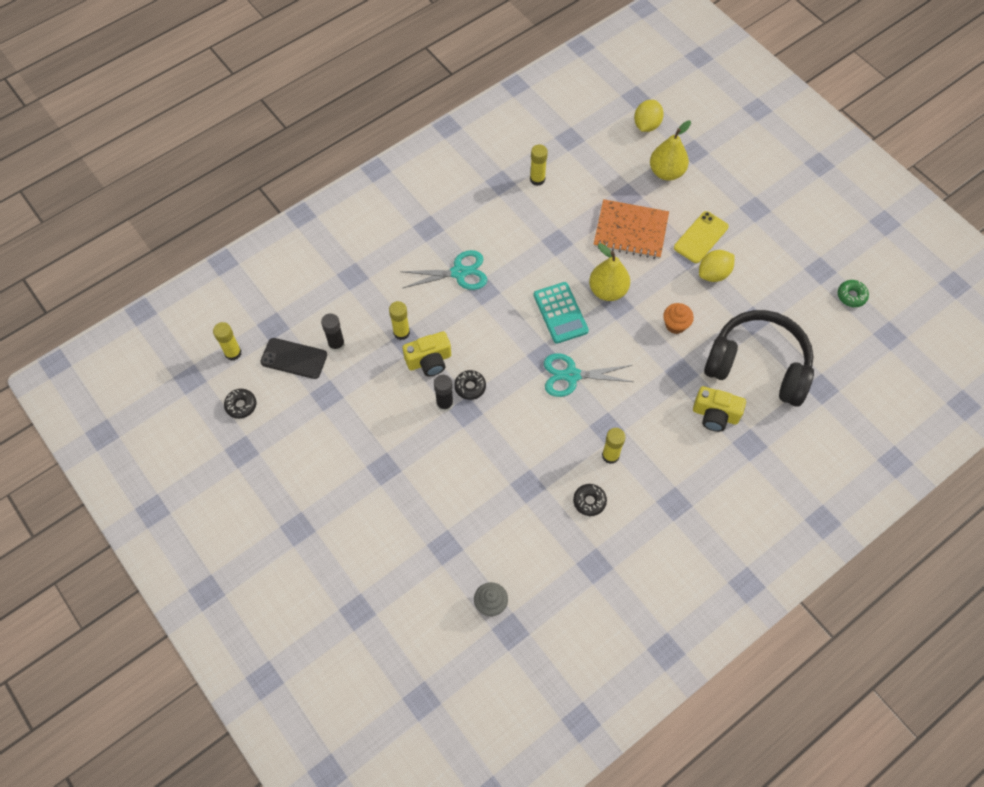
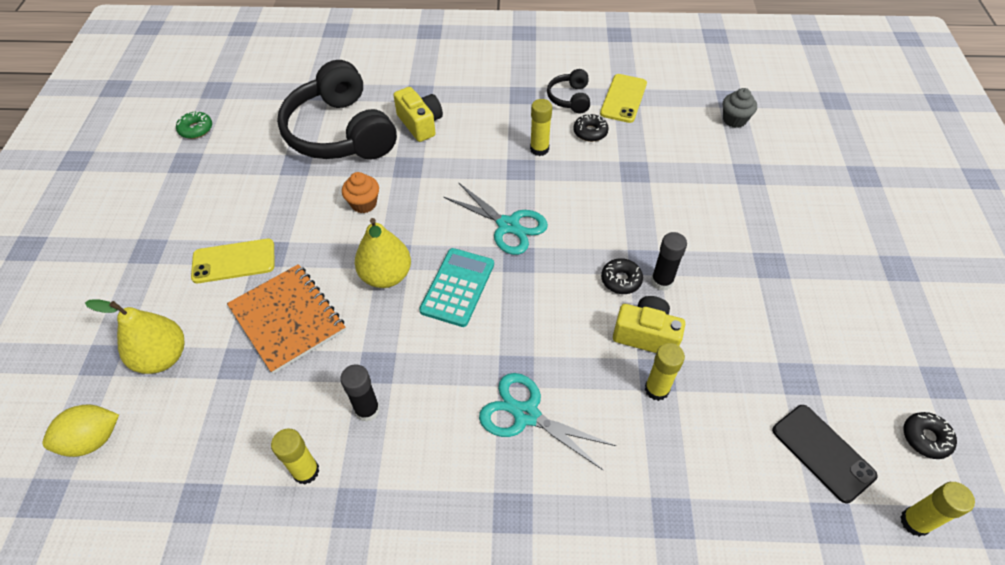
camera: 140 degrees left, 10 degrees down
black glue stick [321,313,345,352] -> black glue stick moved to [340,364,380,422]
yellow lemon [699,250,735,282] -> none
none -> black headphones [547,69,590,114]
none -> yellow phone [600,74,647,123]

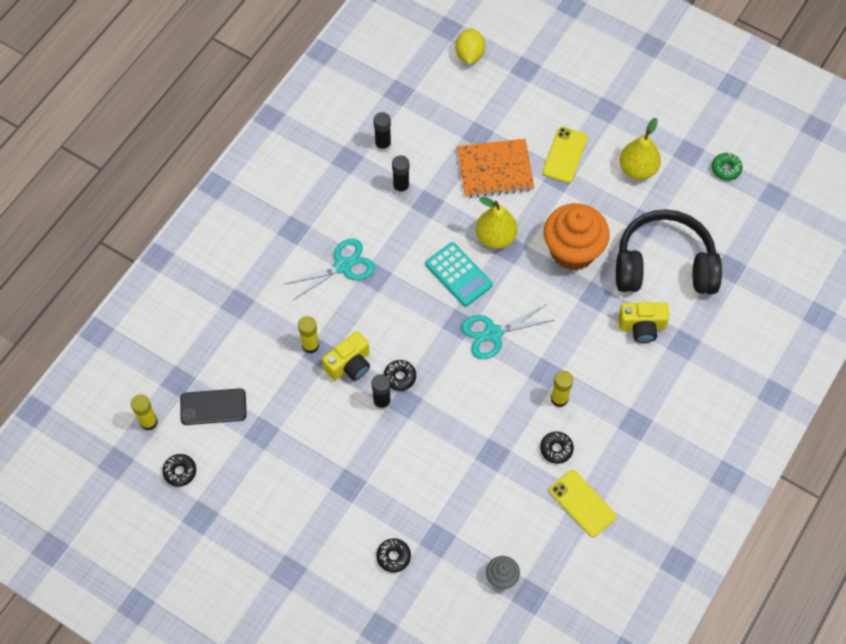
camera: 120 degrees right, 10 degrees up
yellow pear [85,299,185,374] -> yellow pear moved to [620,118,661,180]
yellow glue stick [271,429,319,484] -> black glue stick [373,112,391,152]
orange cupcake [342,172,379,213] -> orange cupcake [544,203,610,270], size x2.13
black headphones [547,69,590,114] -> none
none -> black donut [376,538,411,573]

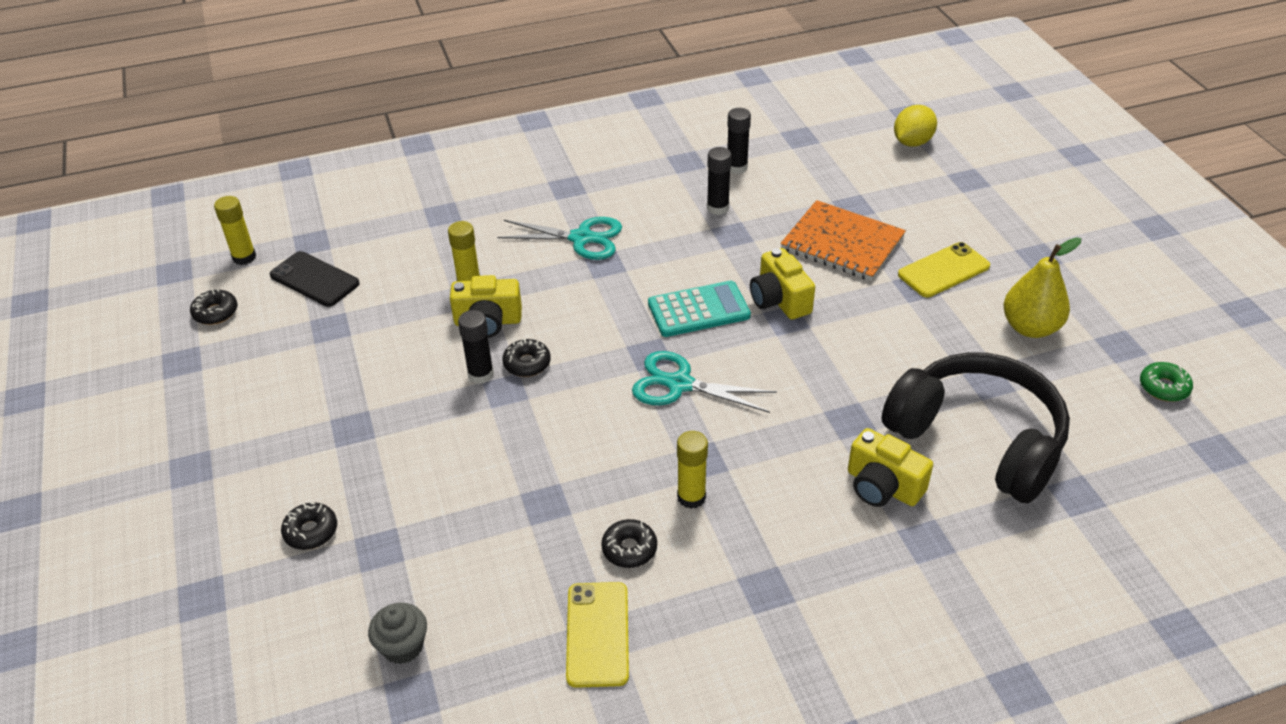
camera: 40 degrees right, 20 degrees down
turquoise calculator [425,242,493,307] -> turquoise calculator turned 105 degrees counterclockwise [648,281,751,337]
yellow pear [476,197,518,249] -> yellow camera [750,248,815,320]
orange cupcake [544,203,610,270] -> none

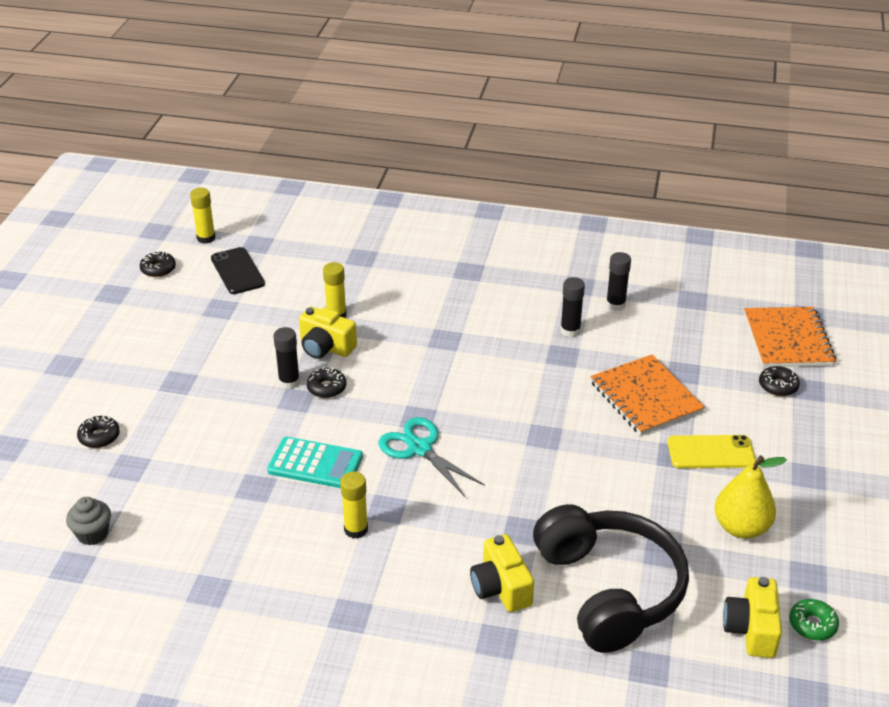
camera: 30 degrees right, 5 degrees down
turquoise scissors [497,217,622,260] -> none
yellow phone [566,582,629,688] -> none
black donut [601,519,657,568] -> black donut moved to [759,366,800,396]
turquoise calculator [648,281,751,337] -> turquoise calculator moved to [267,437,363,488]
yellow camera [750,248,815,320] -> yellow camera moved to [723,577,782,658]
yellow lemon [894,105,937,147] -> orange notebook [744,307,836,367]

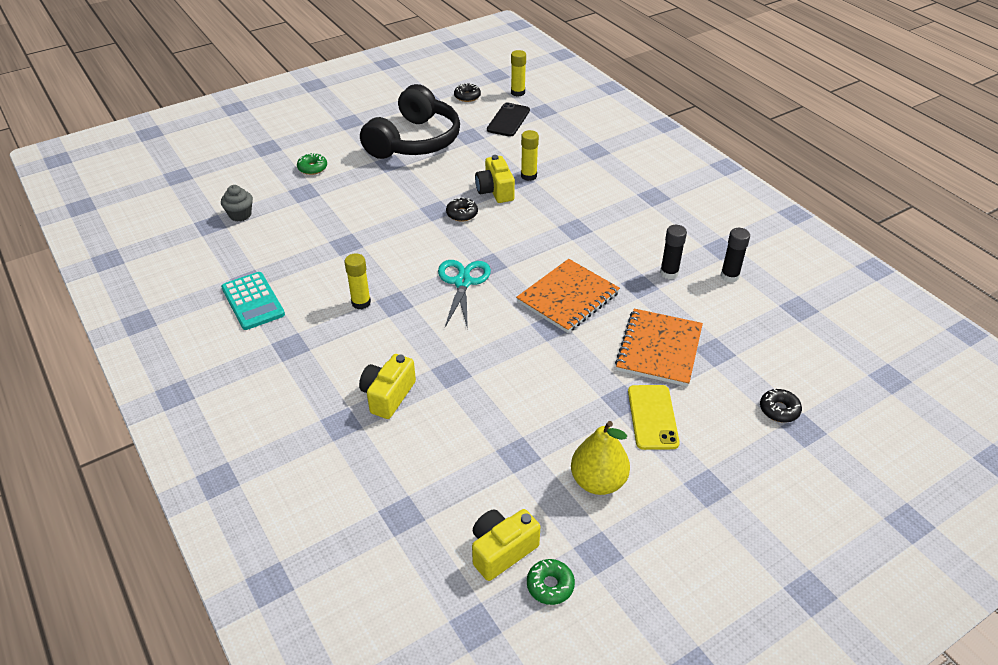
camera: 45 degrees right, 5 degrees up
black donut [77,415,120,448] -> green donut [297,153,327,175]
turquoise calculator [267,437,363,488] -> turquoise calculator moved to [221,272,285,330]
black glue stick [273,327,300,389] -> none
black headphones [533,504,689,653] -> black headphones moved to [360,84,460,159]
yellow phone [668,435,756,468] -> yellow phone turned 45 degrees clockwise [628,385,680,450]
orange notebook [744,307,836,367] -> orange notebook moved to [516,259,620,333]

